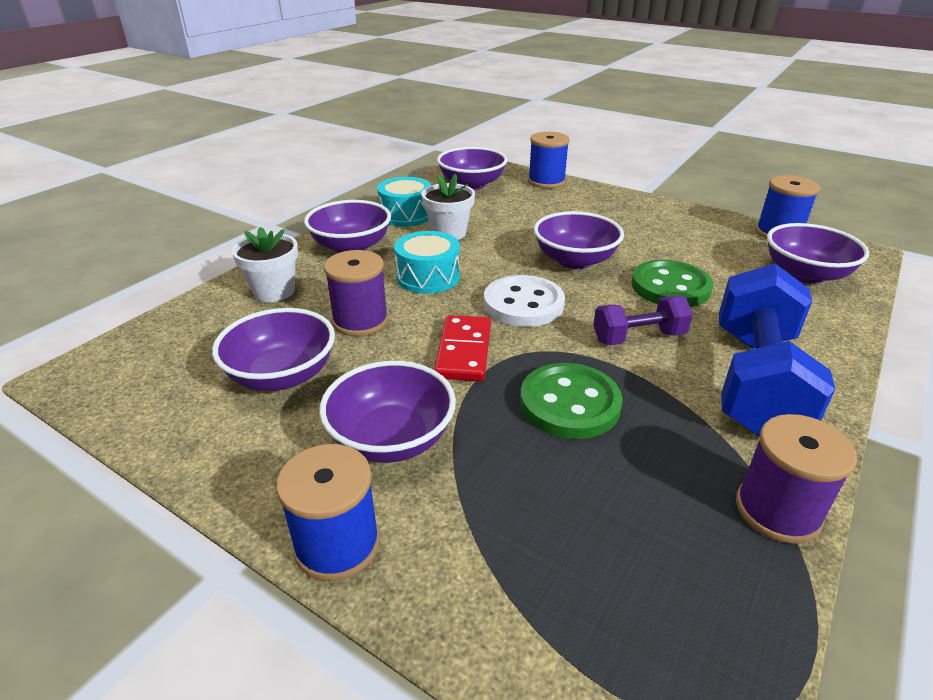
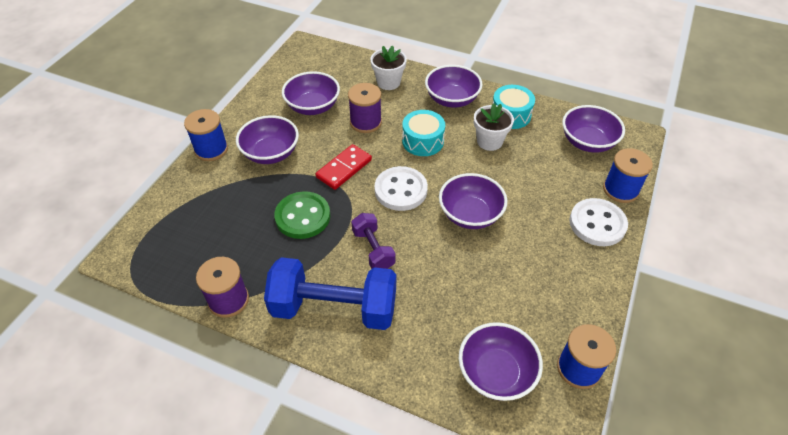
camera: 80 degrees right, 15 degrees up
red domino [434,315,491,381] -> red domino turned 45 degrees counterclockwise [315,144,372,190]
green button [632,260,713,307] -> none
none -> white button [569,198,628,246]

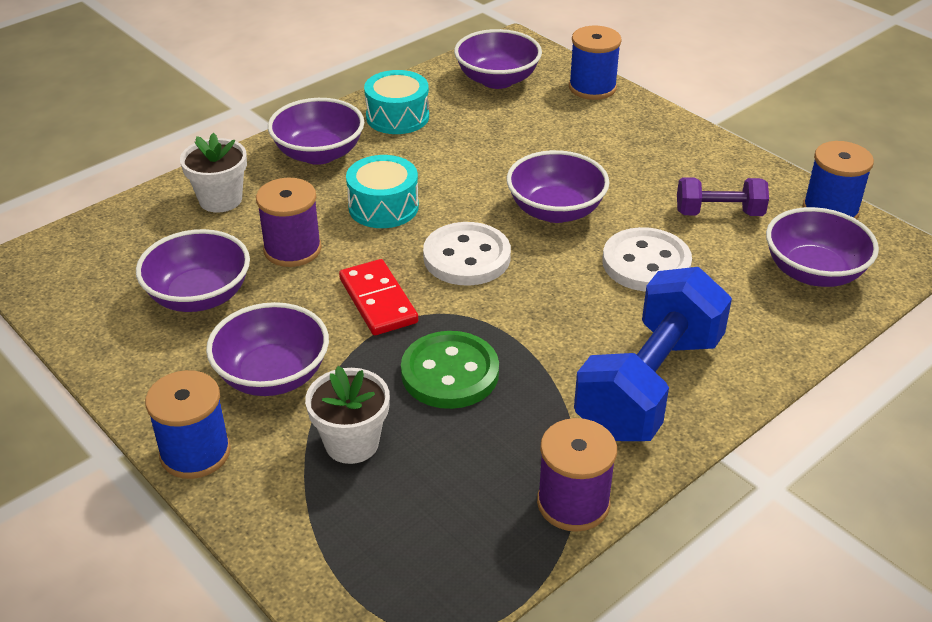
camera: 65 degrees left, 10 degrees down
purple dumbbell [351,213,396,269] -> purple dumbbell moved to [677,177,769,216]
white flower pot [474,103,514,151] -> white flower pot moved to [305,366,390,464]
white button [569,198,628,246] -> white button moved to [602,227,692,292]

